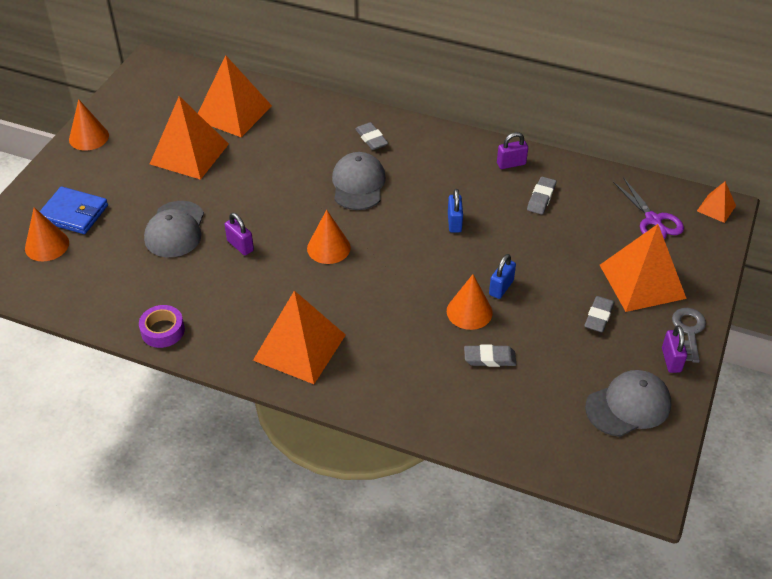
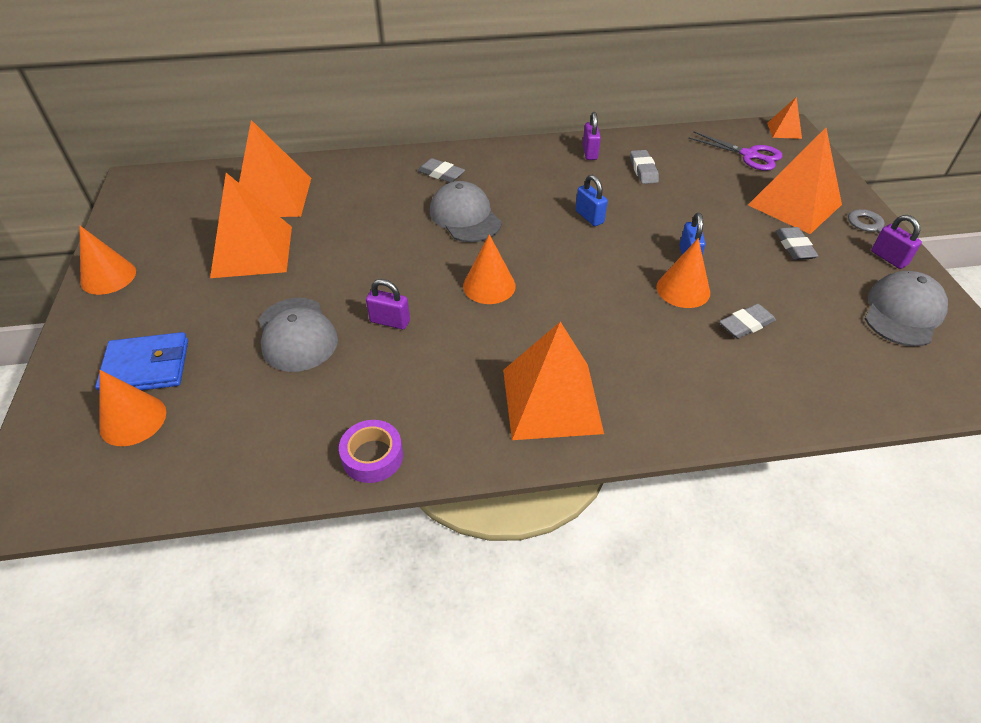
camera: 30 degrees left, 0 degrees up
purple padlock [497,132,528,169] -> purple padlock turned 45 degrees counterclockwise [583,112,601,160]

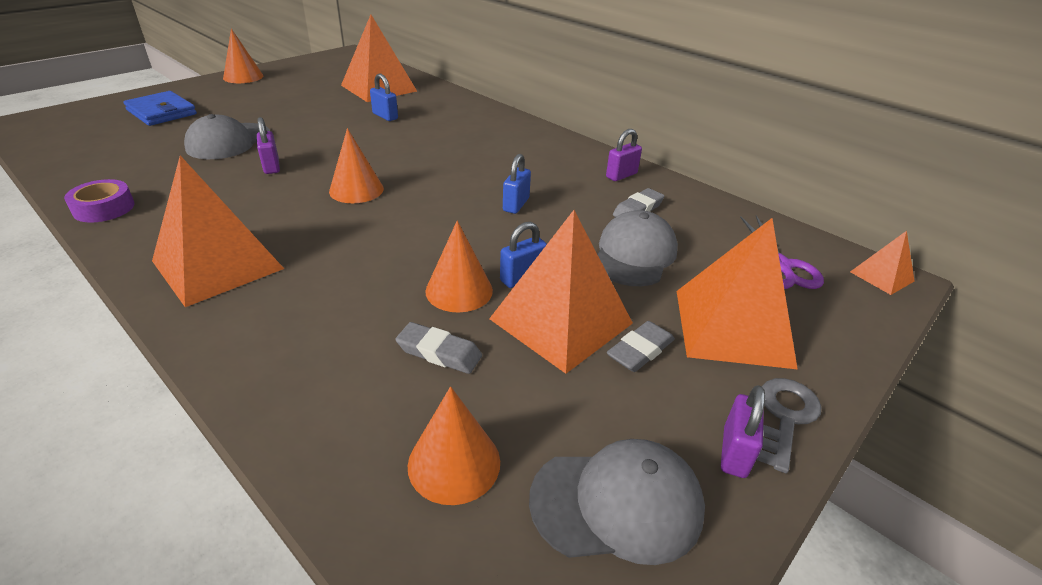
camera: 50 degrees right, 10 degrees down
orange cone [99,370,166,446] -> orange cone moved to [408,386,500,505]
orange pyramid [210,173,292,278] -> orange pyramid moved to [489,210,633,374]
grey eraser [418,158,465,183] -> none
grey cap [430,181,502,242] -> grey cap moved to [597,210,678,286]
none -> blue padlock [370,73,398,121]

